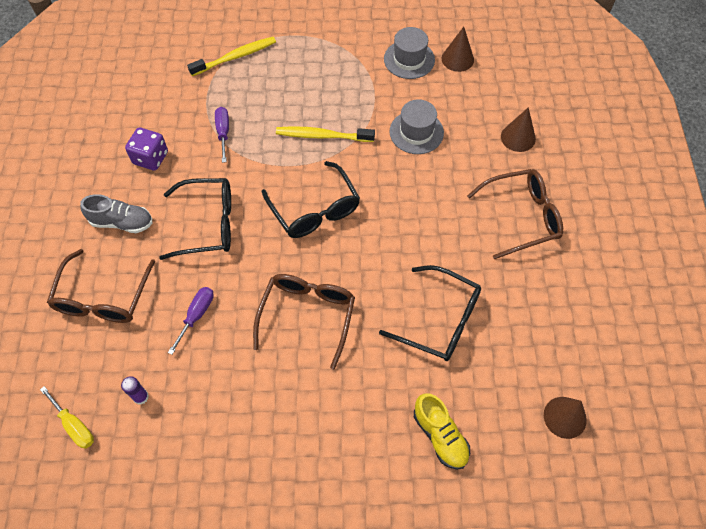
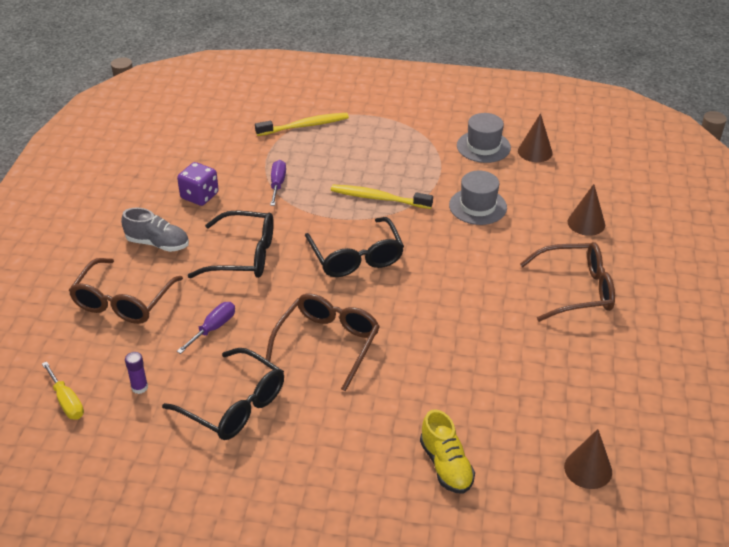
camera: 10 degrees right, 20 degrees down
black glasses [379,265,481,361] -> black glasses moved to [162,348,284,440]

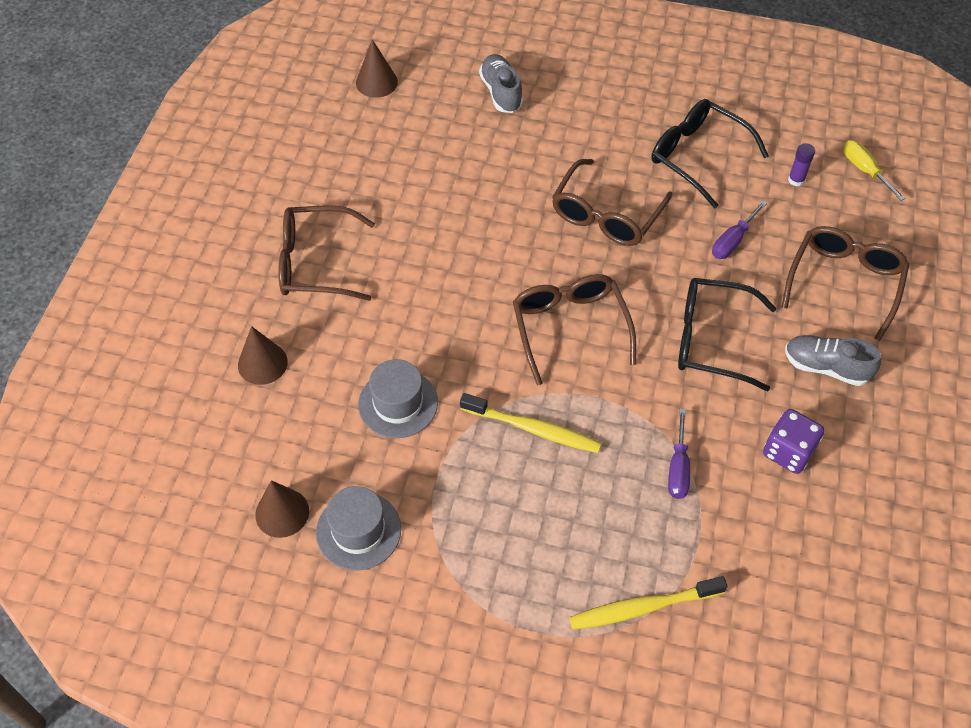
camera: 175 degrees left, 15 degrees up
black glasses [305,217,404,277] -> brown glasses [513,274,636,385]
yellow shoe [420,409,475,494] -> grey shoe [479,54,523,113]

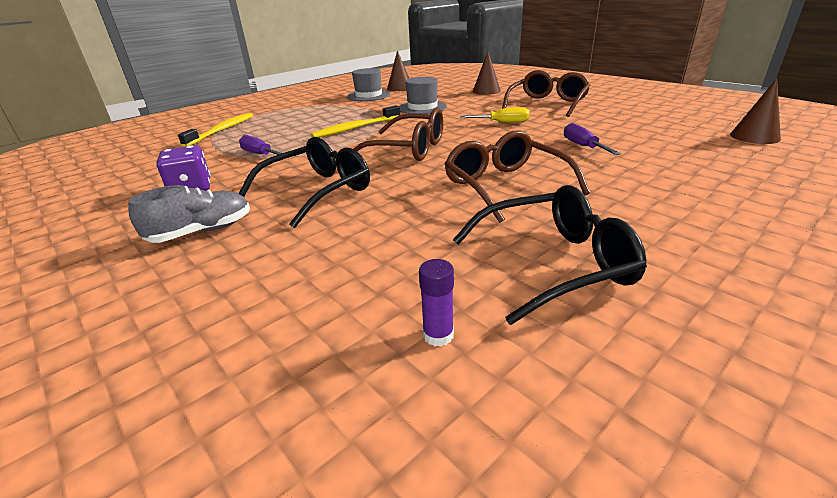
camera: 125 degrees right, 25 degrees down
grey shoe [479,54,523,113] -> none
purple screwdriver [712,200,767,259] -> purple screwdriver moved to [564,123,621,155]
brown glasses [781,226,909,341] -> none
yellow screwdriver [843,140,905,201] -> yellow screwdriver moved to [460,107,530,123]

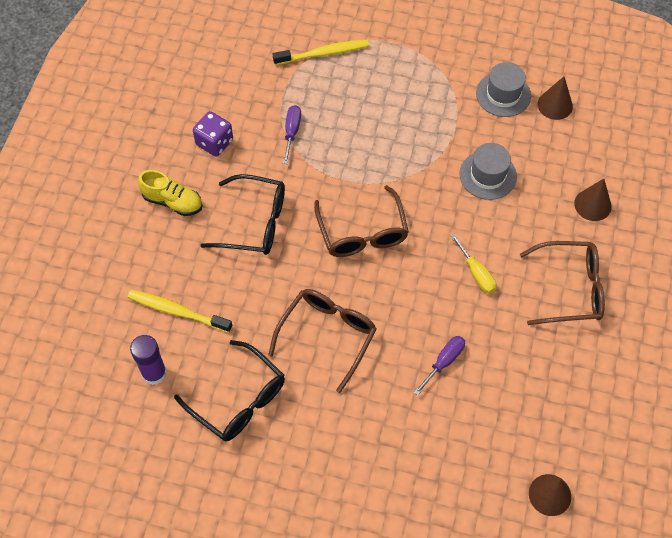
camera: 55 degrees right, 30 degrees up
grey shoe [128,185,250,243] -> yellow shoe [138,170,202,216]
yellow toothbrush [311,105,400,138] -> yellow toothbrush moved to [128,290,232,333]
purple glue stick [419,259,454,347] -> purple glue stick [130,335,167,385], size x1.68

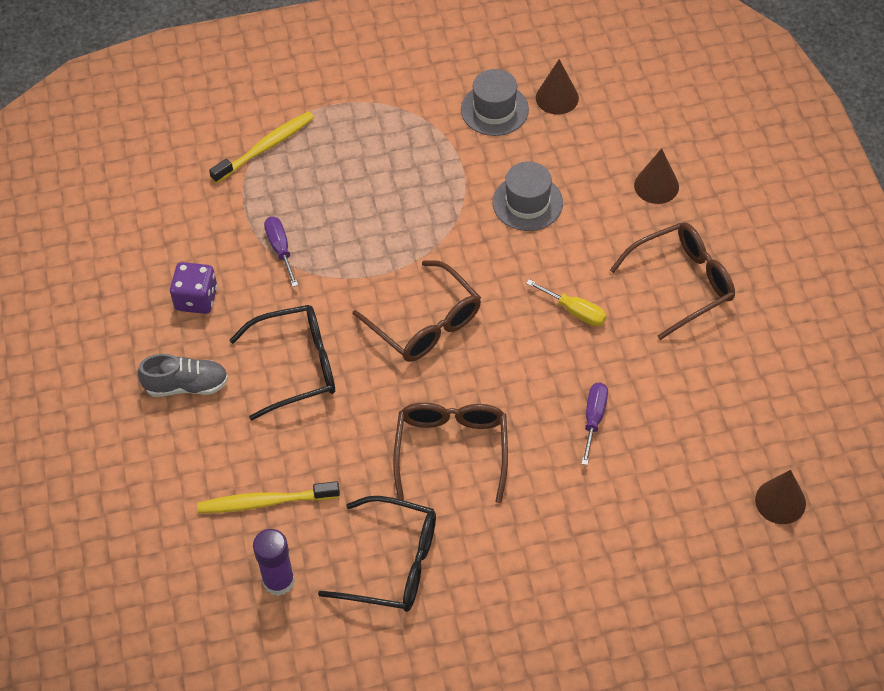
camera: 25 degrees left, 5 degrees down
yellow shoe [138,170,202,216] -> grey shoe [137,354,228,397]

